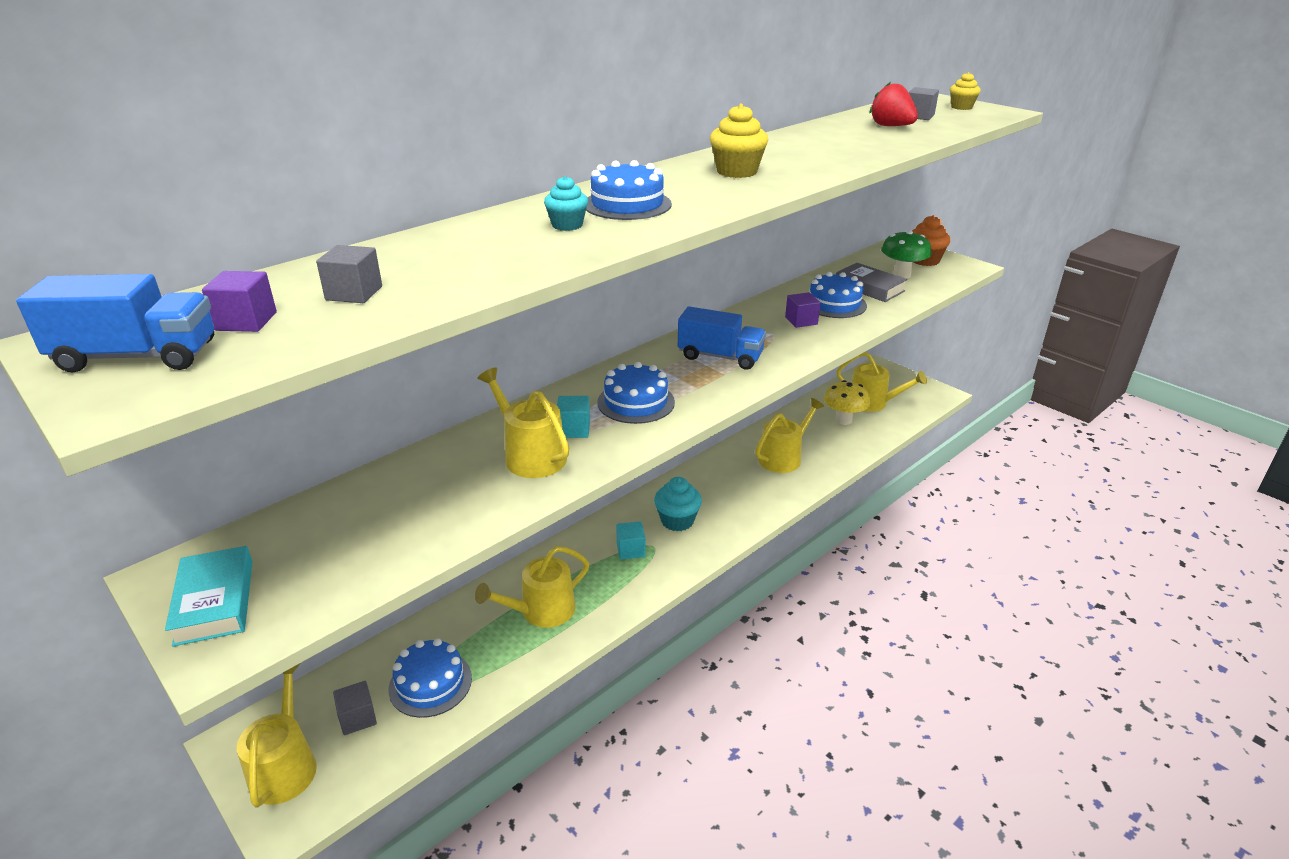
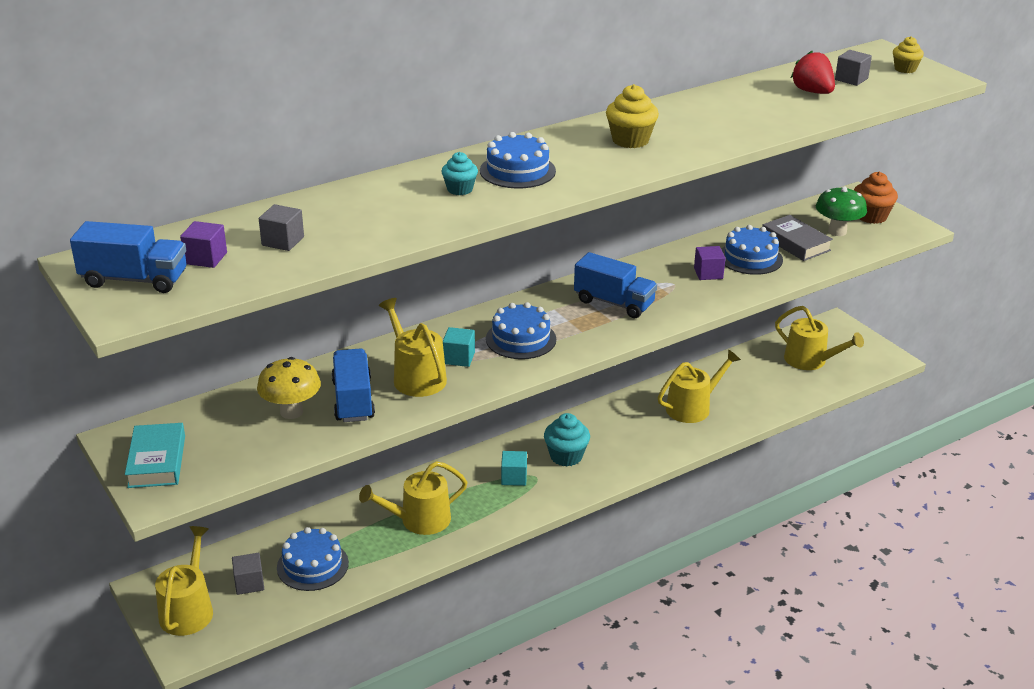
camera: 10 degrees right, 0 degrees up
yellow mushroom [824,380,870,425] -> yellow mushroom moved to [257,357,321,419]
none -> blue truck [331,348,375,422]

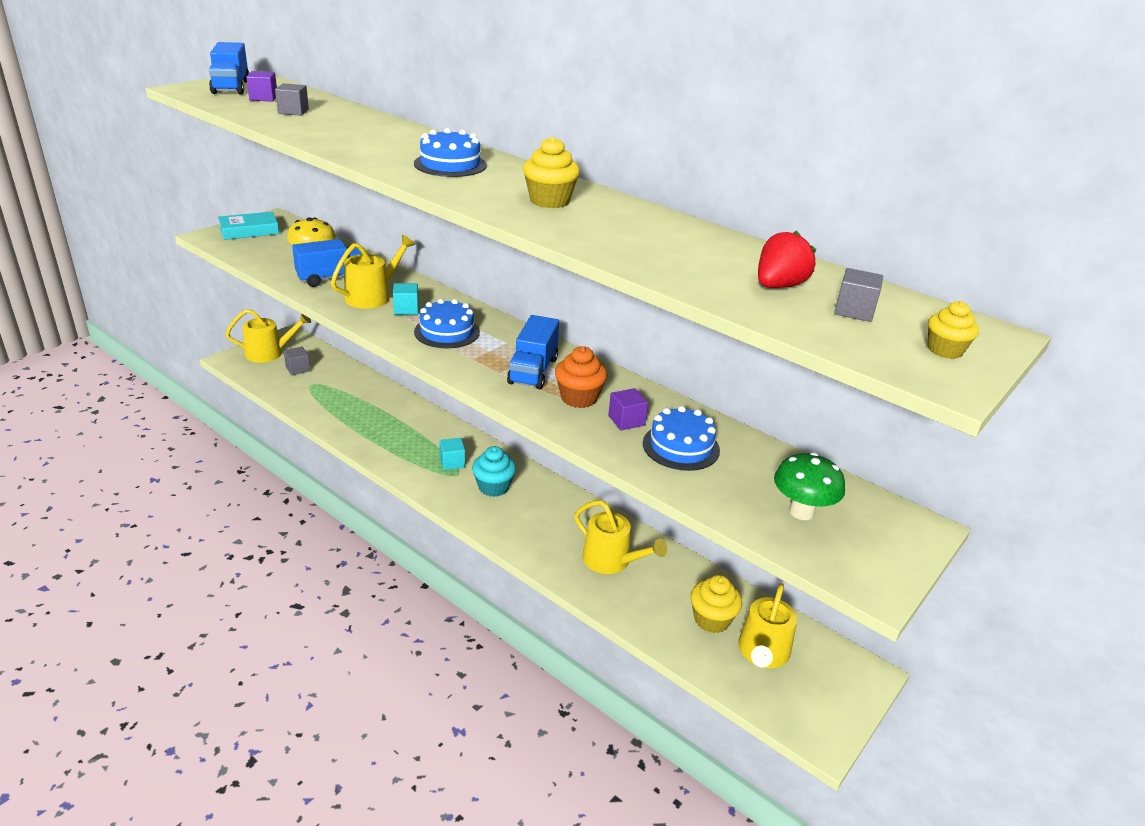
camera: 70 degrees right, 0 degrees up
blue cake [277,527,349,591] -> none
yellow watering can [359,461,468,535] -> none
turquoise cupcake [442,152,478,195] -> none
grey book [762,215,833,261] -> none
orange cupcake [854,172,898,224] -> orange cupcake moved to [555,346,607,408]
none -> yellow cupcake [690,575,742,633]

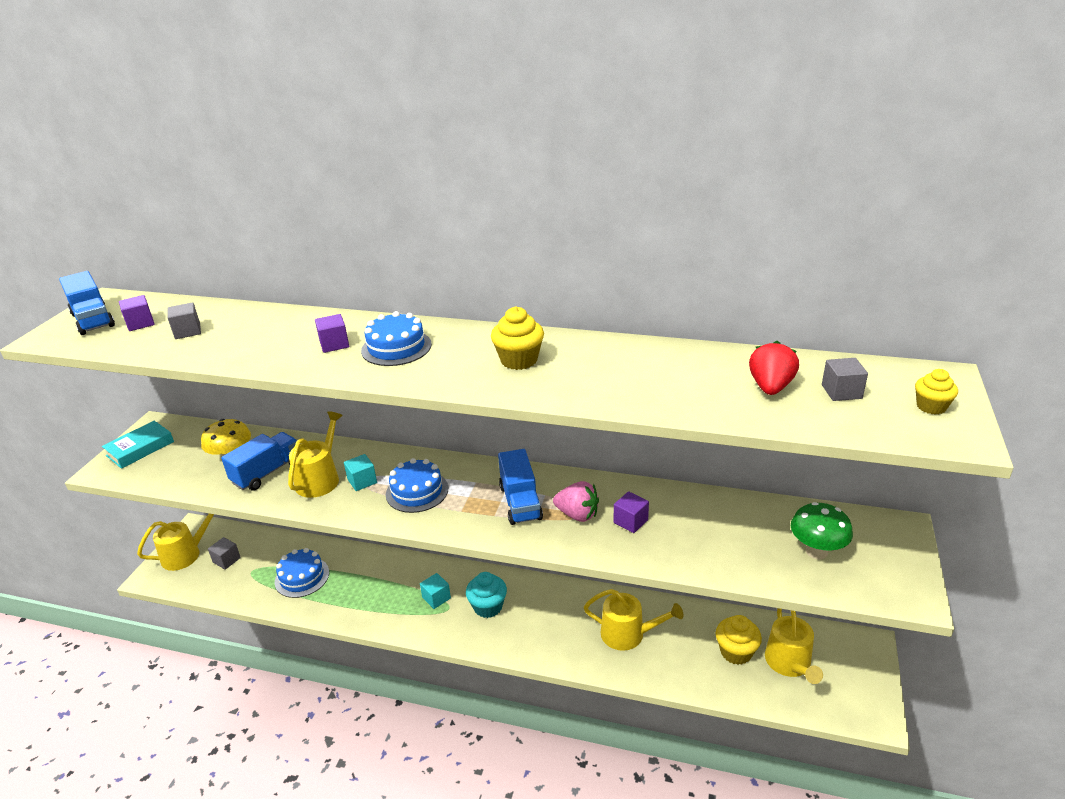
camera: 20 degrees left, 0 degrees up
orange cupcake [555,346,607,408] -> pink strawberry [553,481,599,522]
blue cake [643,406,720,471] -> blue cake moved to [275,548,329,598]
none -> purple cube [315,314,349,353]

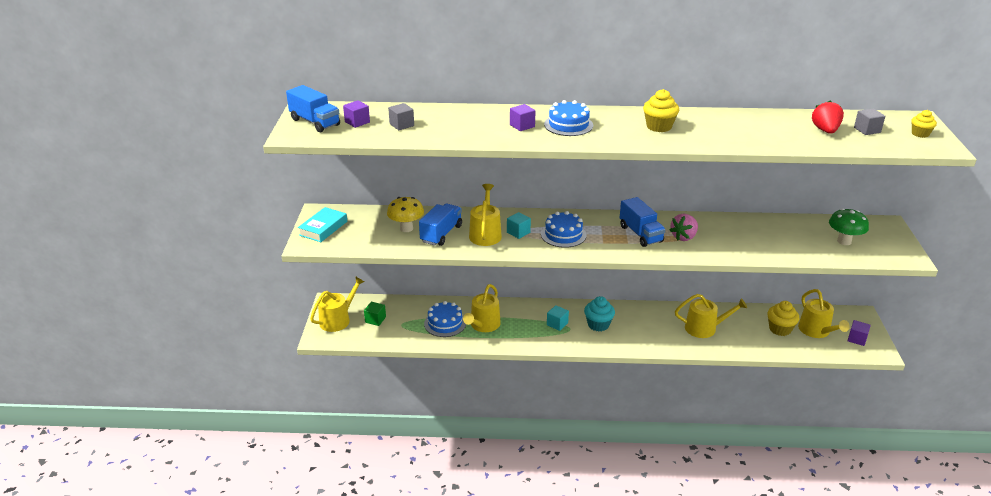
camera: 15 degrees left, 0 degrees up
grey cube [208,537,241,570] -> green cube [364,302,386,326]
pink strawberry [553,481,599,522] -> pink strawberry turned 120 degrees clockwise [669,214,698,241]
purple cube [614,491,649,533] -> purple cube moved to [847,320,871,346]
none -> yellow watering can [463,284,501,332]

